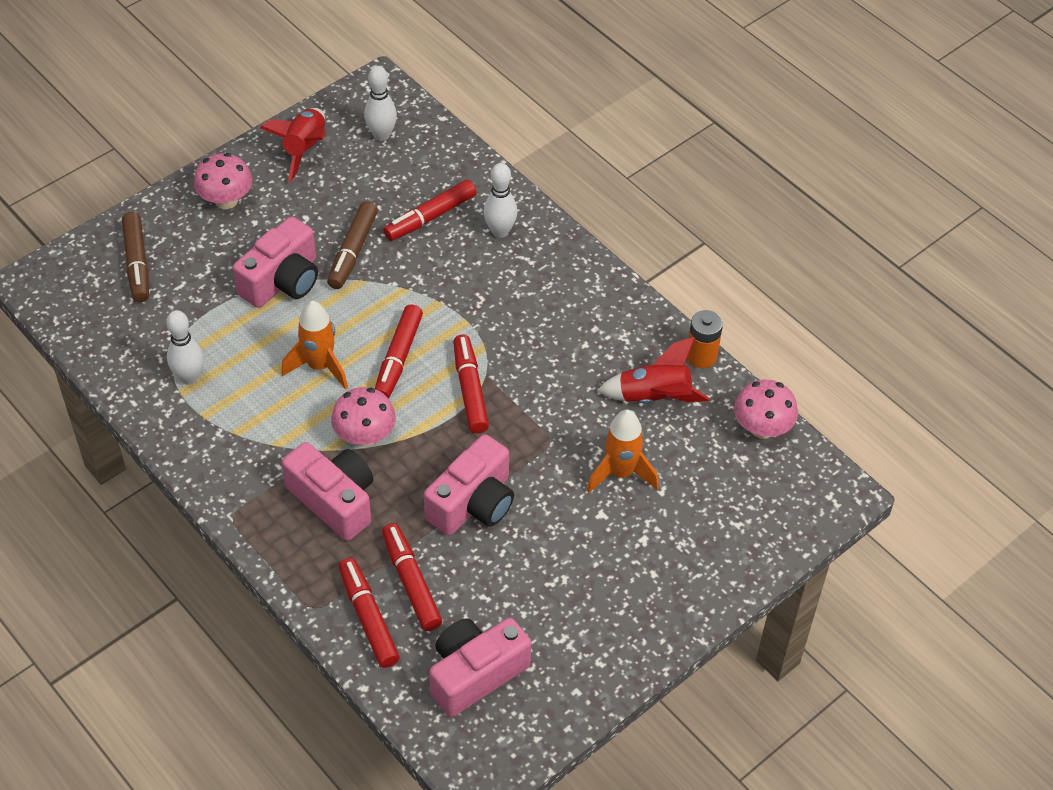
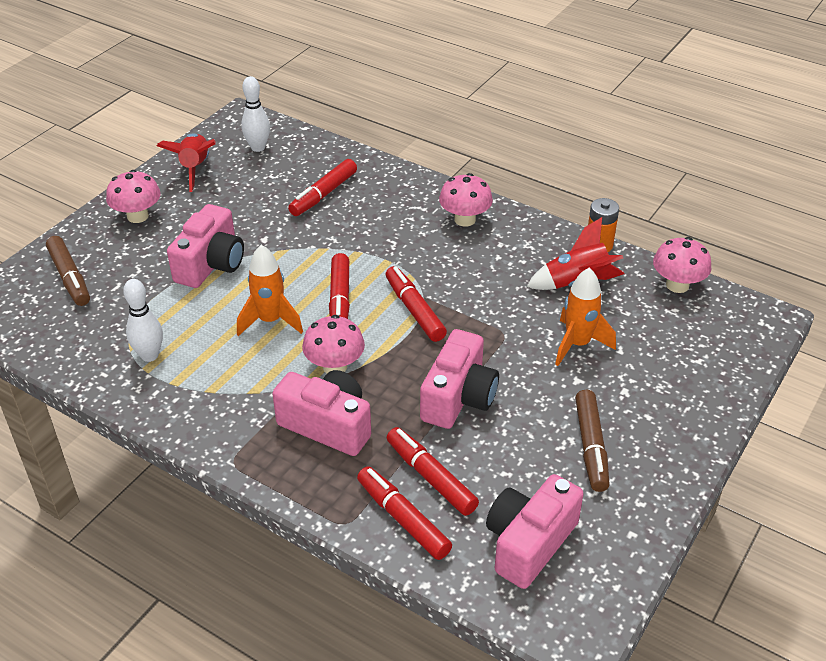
camera: 15 degrees left, 10 degrees down
brown marker [327,201,378,289] -> brown marker moved to [575,390,610,492]
white bowling pin [483,163,517,238] -> none
none -> pink mushroom [439,173,493,226]

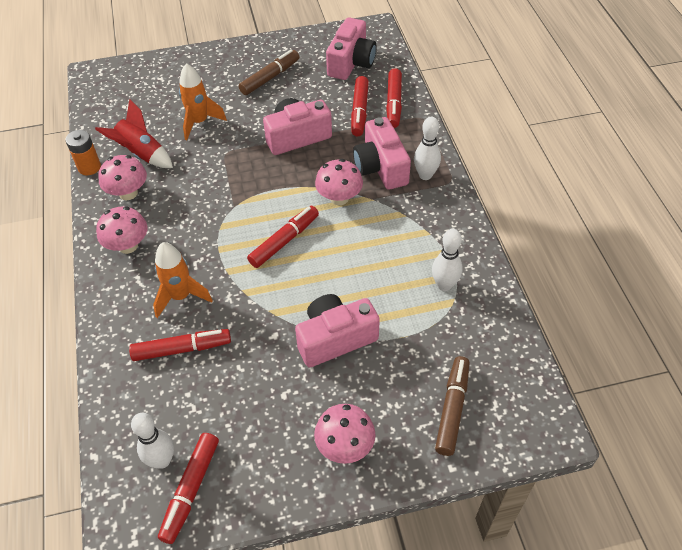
camera: 135 degrees left, 10 degrees up
red rocket [157,134,216,192] -> none
orange rocket [237,245,303,336] -> orange rocket moved to [153,242,213,318]
red marker [386,266,447,342] -> red marker moved to [158,433,219,544]
pink camera [486,474,584,589] -> pink camera turned 60 degrees counterclockwise [326,17,377,80]
pink mushroom [653,237,711,293] -> pink mushroom moved to [98,155,147,200]
none -> white bowling pin [414,117,441,180]

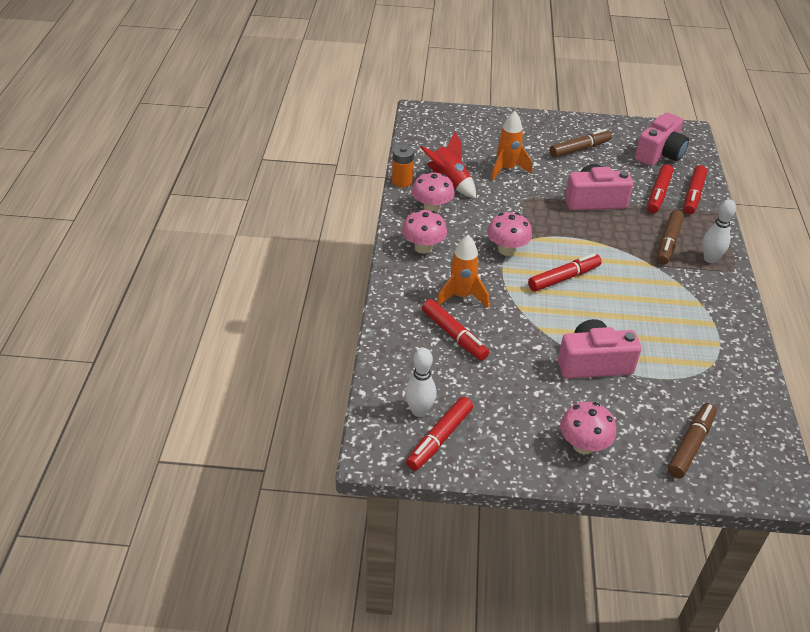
camera: 15 degrees right, 10 degrees down
red marker [129,329,231,361] -> red marker turned 45 degrees clockwise [422,299,489,361]
pink mushroom [315,159,363,205] -> pink mushroom moved to [487,212,532,256]
pink camera [353,117,411,190] -> brown marker [657,210,684,265]
white bowling pin [432,229,463,291] -> none

